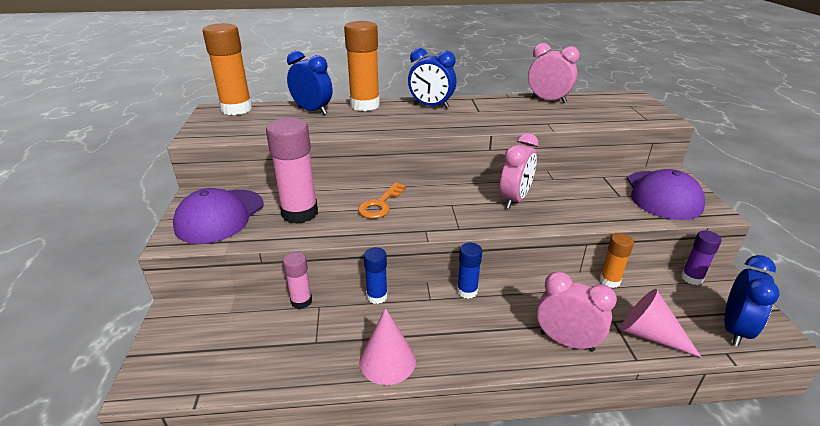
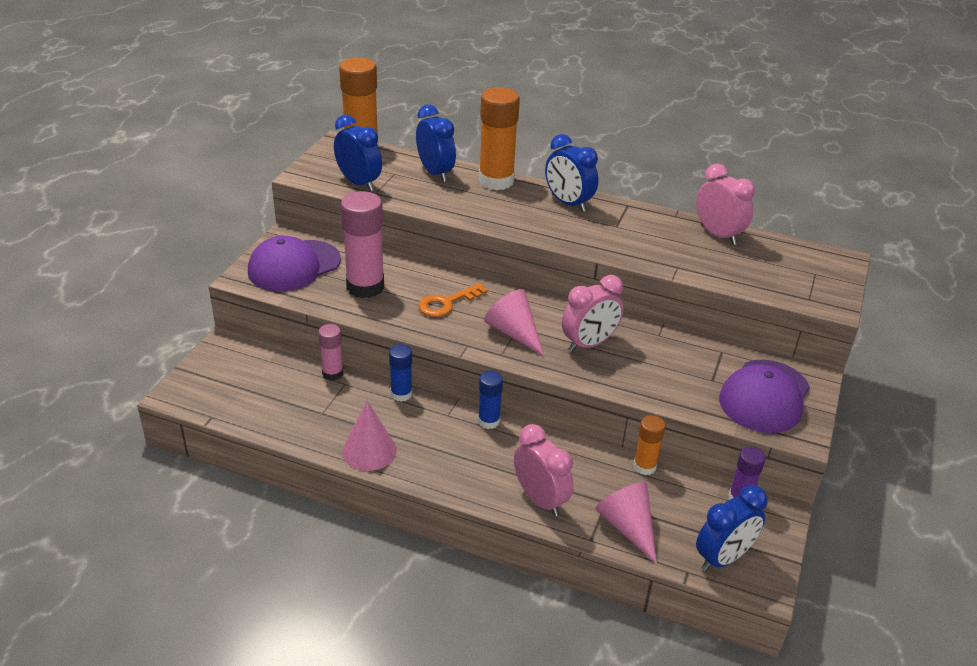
camera: 25 degrees right, 5 degrees up
none -> blue clock [334,115,382,191]
none -> pink cone [484,289,544,356]

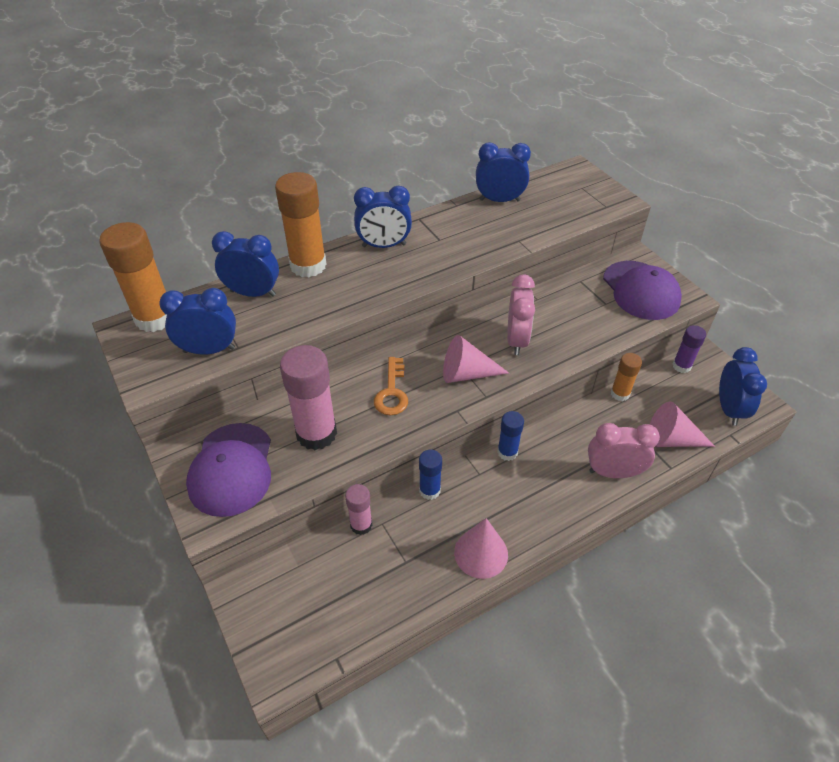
camera: 50 degrees left, 10 degrees up
pink clock [696,164,755,245] -> blue clock [476,142,531,202]

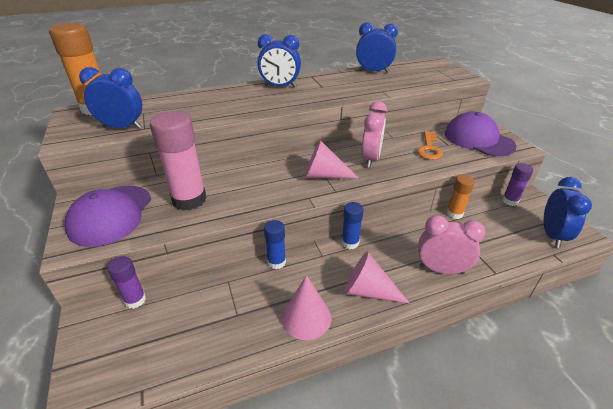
camera: 10 degrees right, 10 degrees down
blue clock [212,231,279,297] -> none
orange glue stick [275,172,326,277] -> none
pink glue stick [345,484,372,535] -> none
orange key [374,357,408,415] -> orange key moved to [417,131,443,160]
purple cap [603,261,682,320] -> purple cap turned 150 degrees clockwise [445,111,516,156]
pink cone [650,402,715,447] -> pink cone moved to [344,252,410,304]
none -> purple glue stick [107,256,146,309]

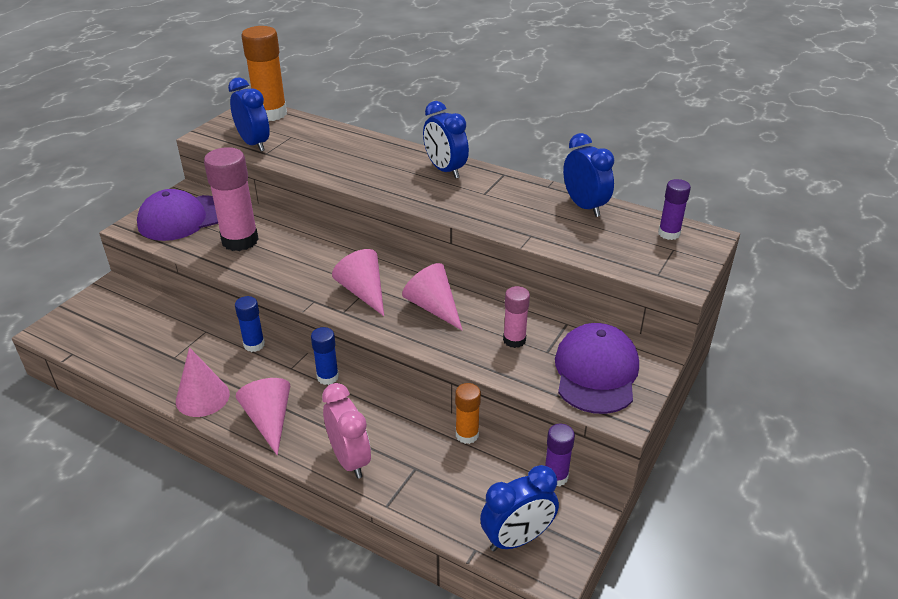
camera: 50 degrees right, 0 degrees up
purple glue stick [107,256,146,309] -> purple glue stick moved to [658,179,691,240]
pink clock [361,101,387,168] -> pink cone [402,263,463,331]
orange key [417,131,443,160] -> pink glue stick [503,286,530,348]

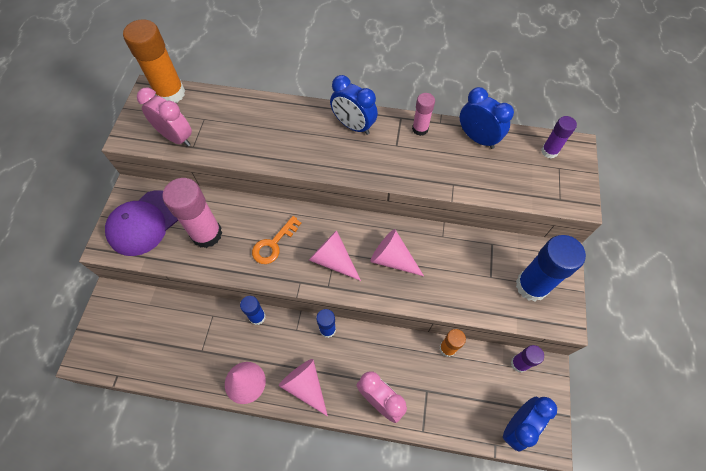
camera: 20 degrees left, 25 degrees up
blue clock [228,77,270,151] -> pink clock [137,88,192,147]
pink glue stick [503,286,530,348] -> pink glue stick moved to [412,93,435,136]
purple cap [555,323,639,414] -> blue glue stick [516,235,586,301]
none -> orange key [252,216,301,264]

